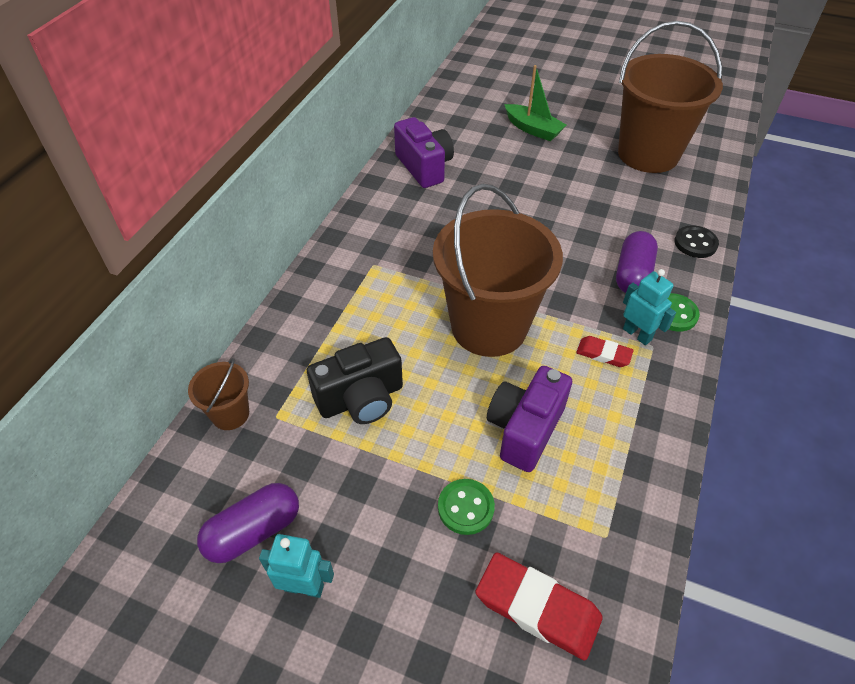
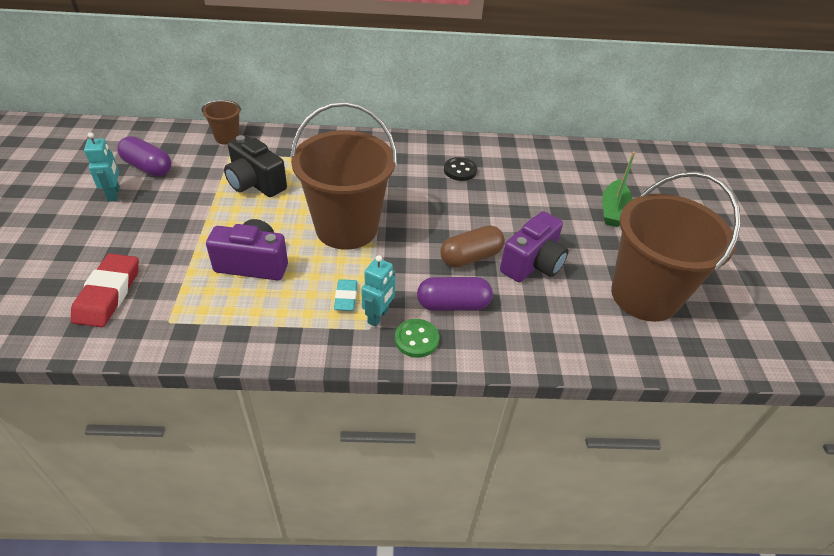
camera: 65 degrees right, 5 degrees down
purple camera [394,117,454,188] -> purple camera moved to [500,211,568,282]
green button [438,479,495,535] -> none
red eraser [576,336,634,367] -> turquoise eraser [334,279,357,311]
black button [675,225,719,258] -> black button moved to [444,157,477,181]
none -> brown capsule [440,225,505,268]

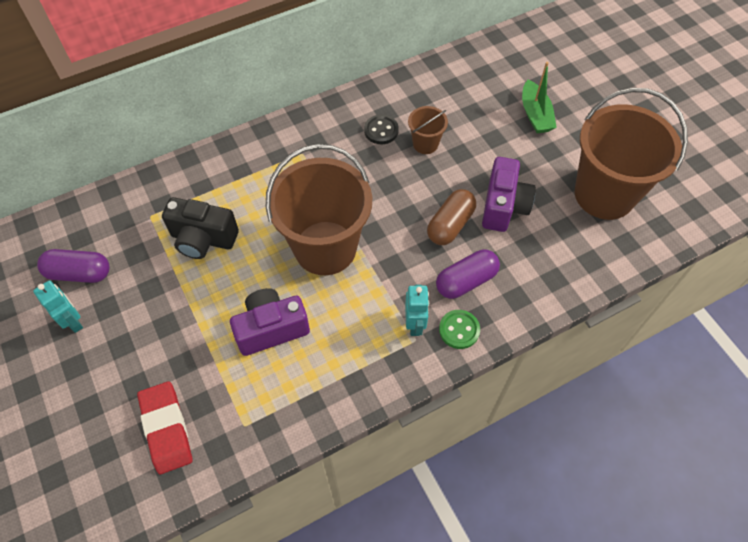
camera: 25 degrees left, 15 degrees up
brown bucket [201,100,241,145] -> brown bucket moved to [408,106,448,154]
turquoise eraser [334,279,357,311] -> none

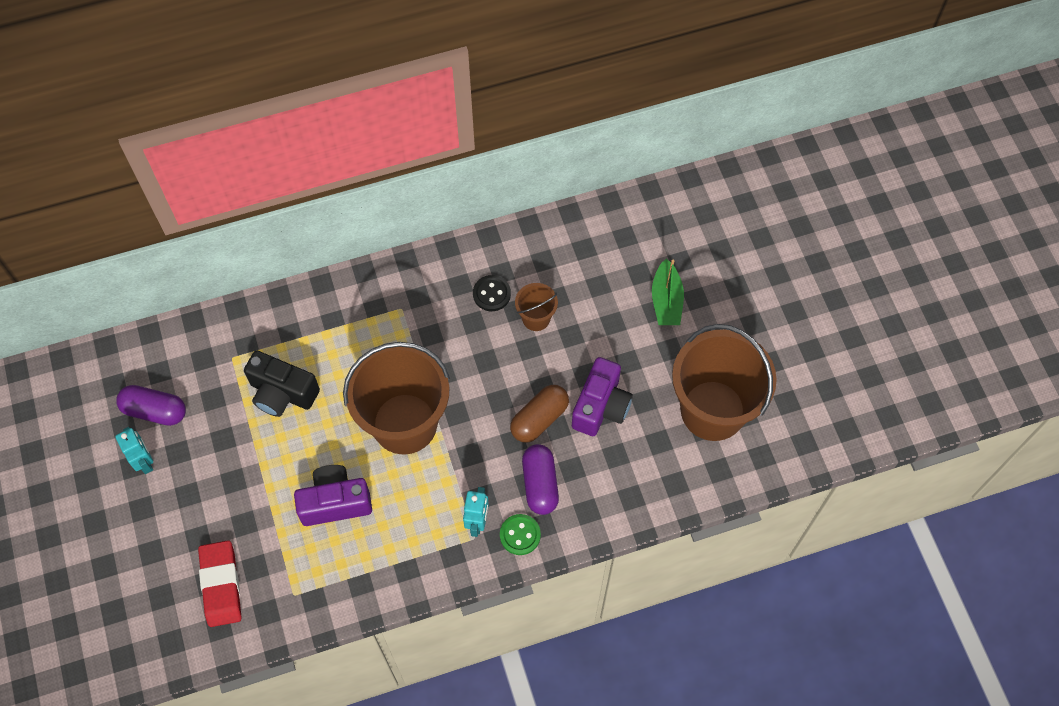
camera: 10 degrees right, 5 degrees up
purple capsule [436,249,500,299] -> purple capsule turned 75 degrees counterclockwise [522,444,559,515]

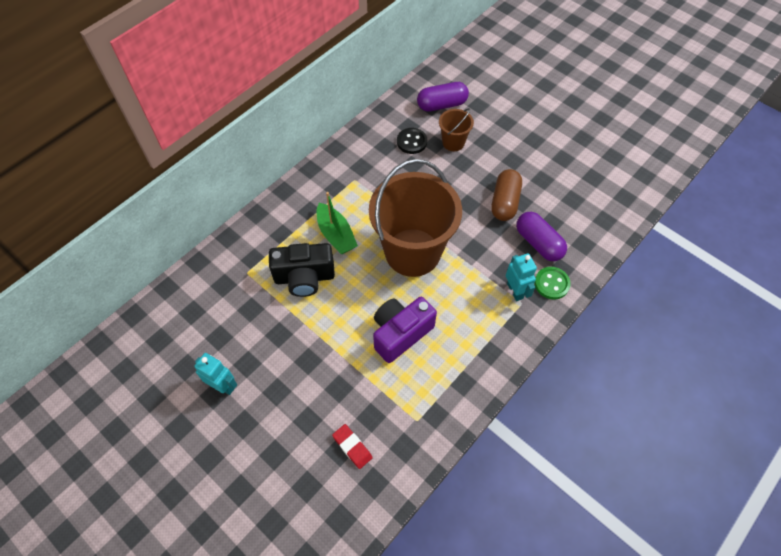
camera: 30 degrees left, 5 degrees down
purple capsule [116,385,186,426] -> purple capsule moved to [417,82,469,112]
red eraser [198,540,241,627] -> red eraser [332,424,373,469], size x0.56
purple camera [572,357,633,436] -> none
green boat [652,258,684,325] -> green boat moved to [317,192,358,254]
brown bucket [672,324,777,441] -> none

